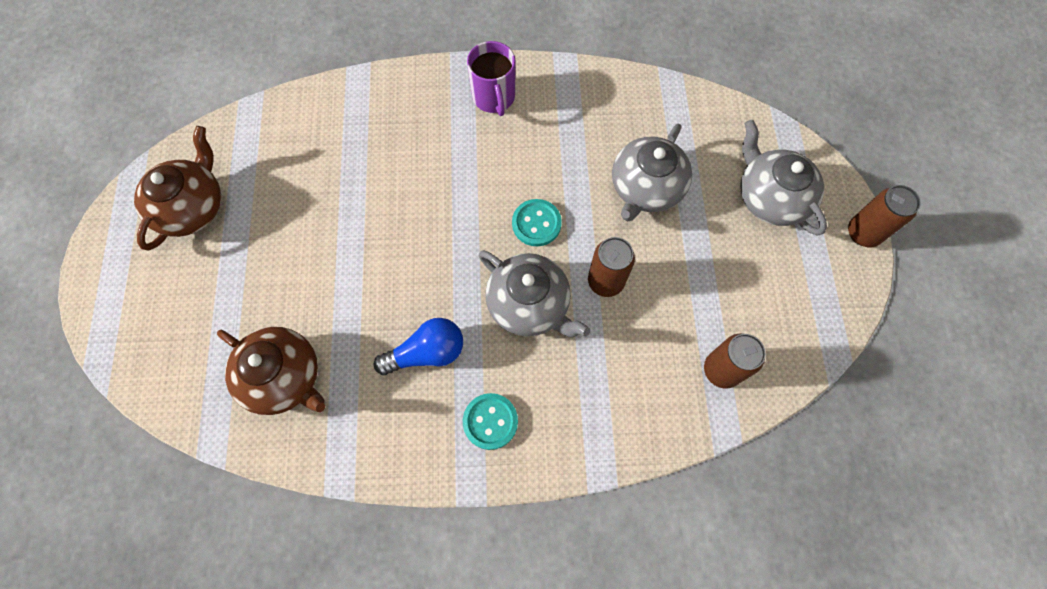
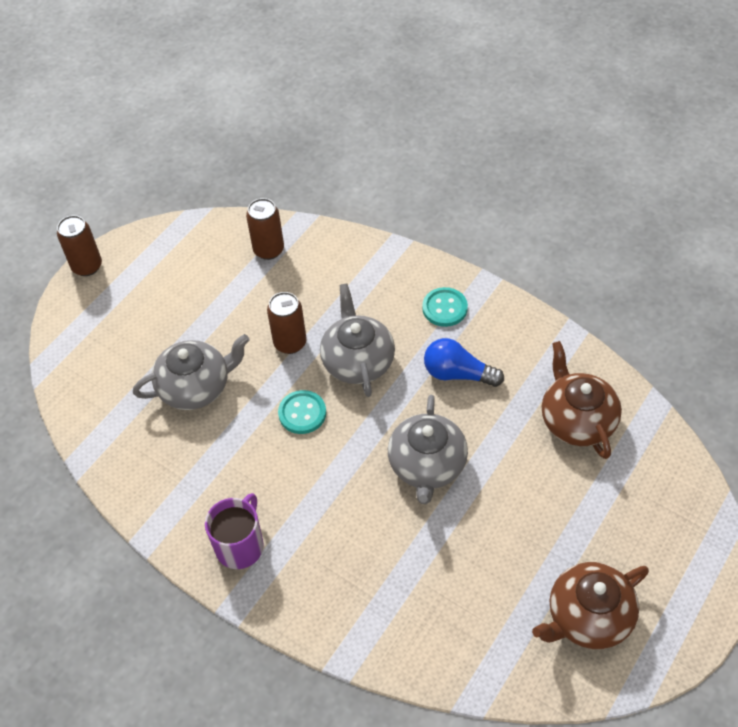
camera: 140 degrees left, 15 degrees down
grey teapot [740,119,827,236] -> grey teapot moved to [388,395,468,504]

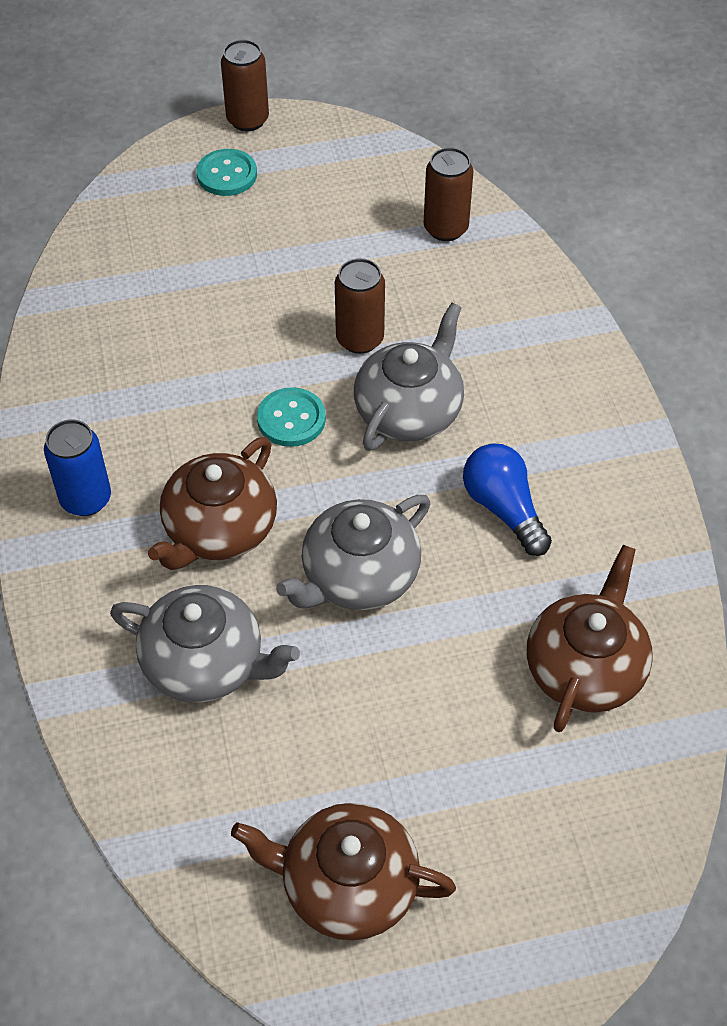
camera: 40 degrees right, 0 degrees up
grey teapot [133,334,250,410] -> grey teapot moved to [110,585,300,703]
purple mug [205,493,264,569] -> blue can [44,420,111,516]
turquoise button [422,287,468,327] -> turquoise button moved to [196,149,257,196]
none -> brown teapot [148,437,277,570]

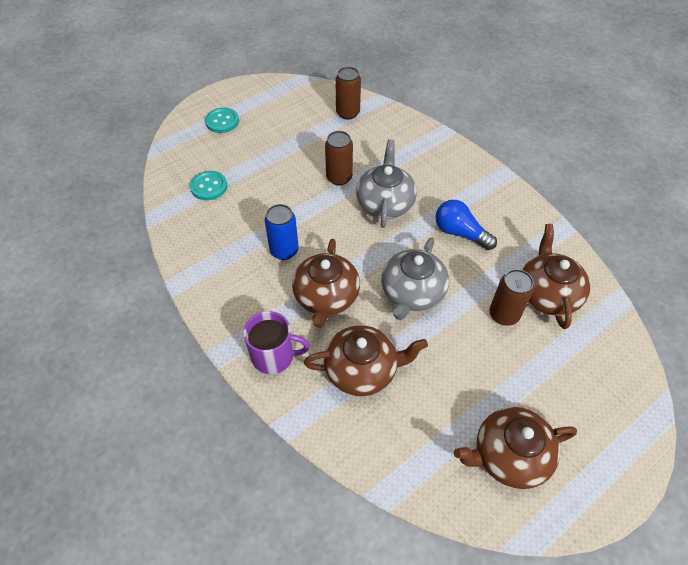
camera: 25 degrees left, 0 degrees up
blue can [44,420,111,516] -> blue can moved to [264,204,299,260]
grey teapot [110,585,300,703] -> brown teapot [304,325,428,396]
brown can [221,40,269,131] -> brown can moved to [489,269,534,326]
turquoise button [257,387,326,447] -> turquoise button moved to [190,171,227,201]
none -> purple mug [243,311,310,374]

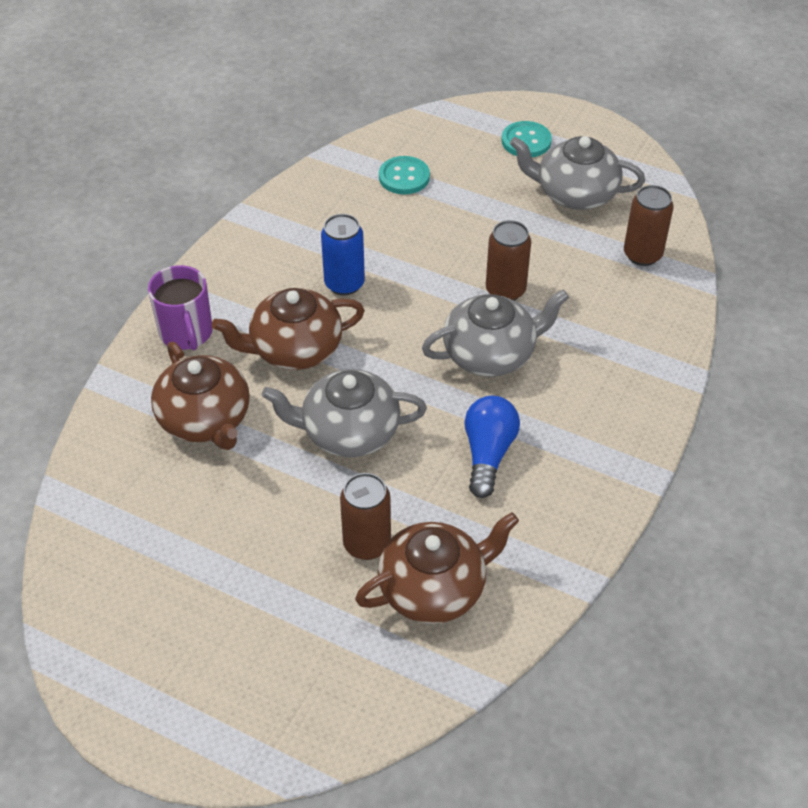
camera: 65 degrees right, 5 degrees down
brown teapot [454,407,577,489] -> none
none -> grey teapot [510,136,645,210]

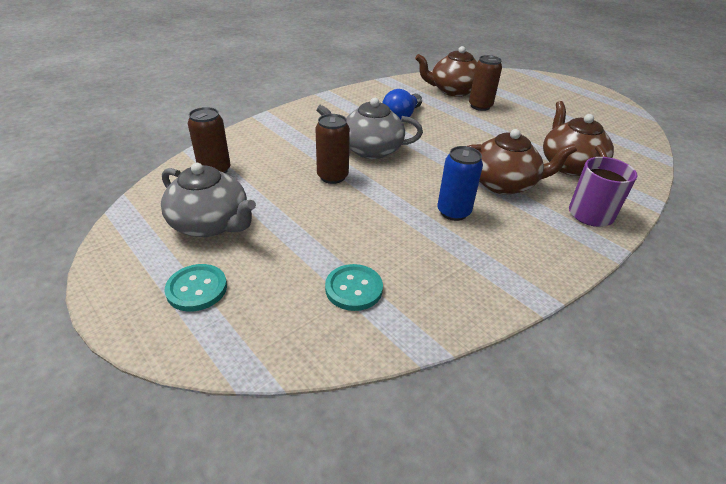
camera: 160 degrees left, 10 degrees down
grey teapot [262,369,427,457] -> none

